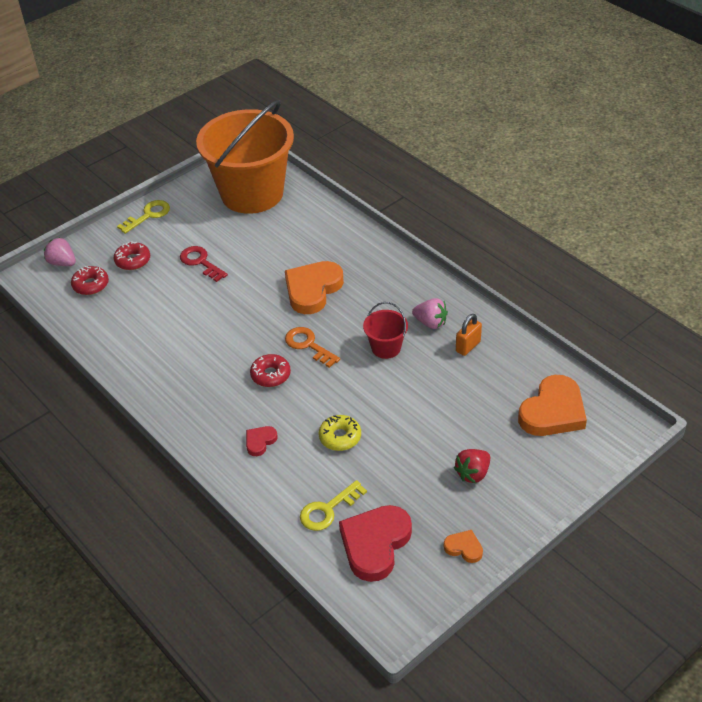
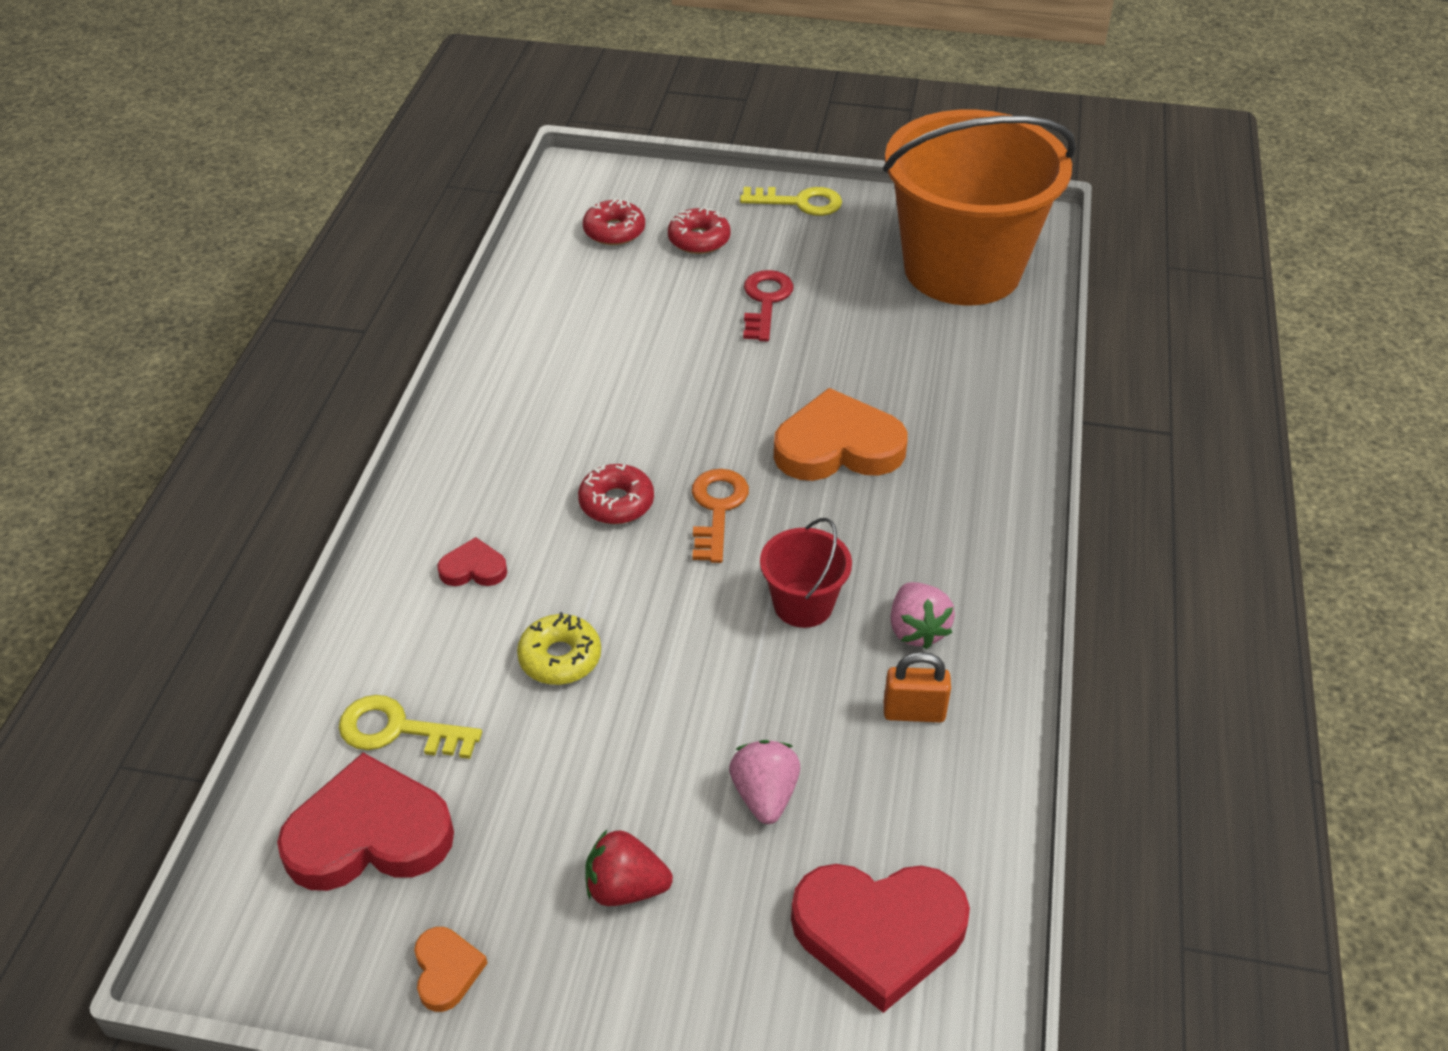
camera: 50 degrees right, 0 degrees up
pink strawberry [44,237,76,266] -> pink strawberry moved to [729,740,800,824]
orange heart [518,375,587,436] -> red heart [791,864,970,1013]

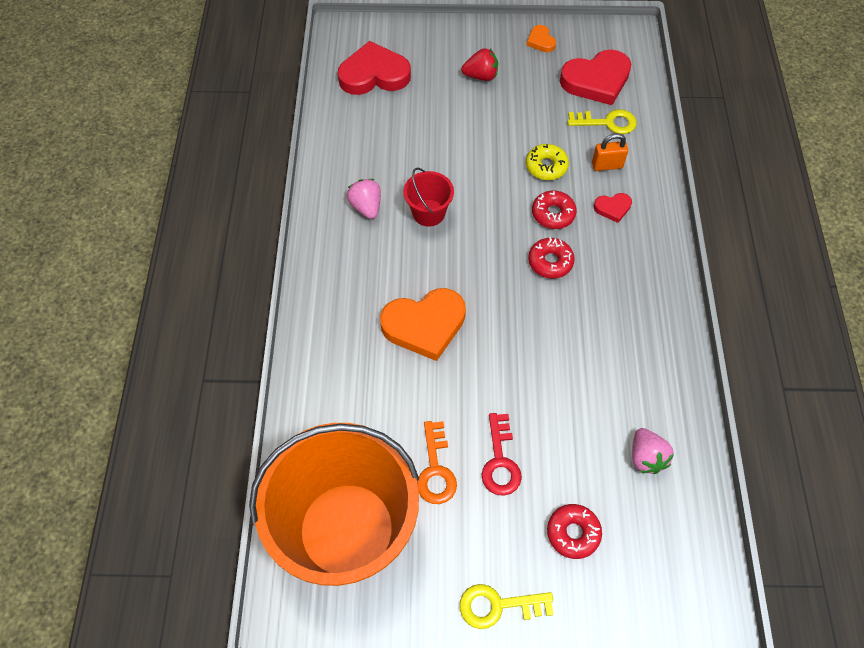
camera: 170 degrees right, 15 degrees up
red donut [583,198,645,245] -> red donut moved to [532,191,577,229]
orange key [692,469,749,563] -> orange key moved to [417,421,457,504]
pink strawberry [729,740,800,824] -> pink strawberry moved to [632,428,674,474]
orange padlock [884,652,951,722] -> orange padlock moved to [592,133,628,171]

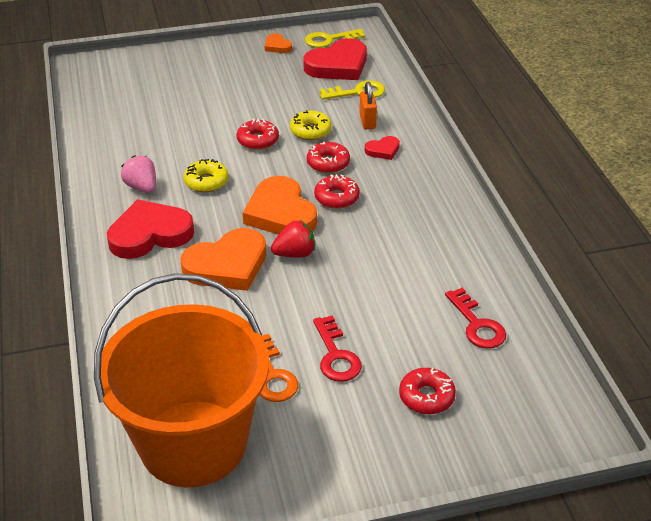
camera: 15 degrees left, 20 degrees down
red heart [338,41,411,95] -> red heart moved to [107,199,194,259]
red bucket [404,168,454,227] -> yellow donut [184,159,228,192]
yellow key [460,584,554,629] -> yellow key moved to [305,29,365,48]
red strawberry [461,48,498,81] -> red strawberry moved to [271,220,315,257]
orange padlock [592,133,628,171] -> orange padlock turned 75 degrees counterclockwise [359,82,377,129]
pink strawberry [632,428,674,474] -> red key [445,288,506,349]
none -> red donut [237,119,279,150]
none -> orange heart [243,176,317,235]

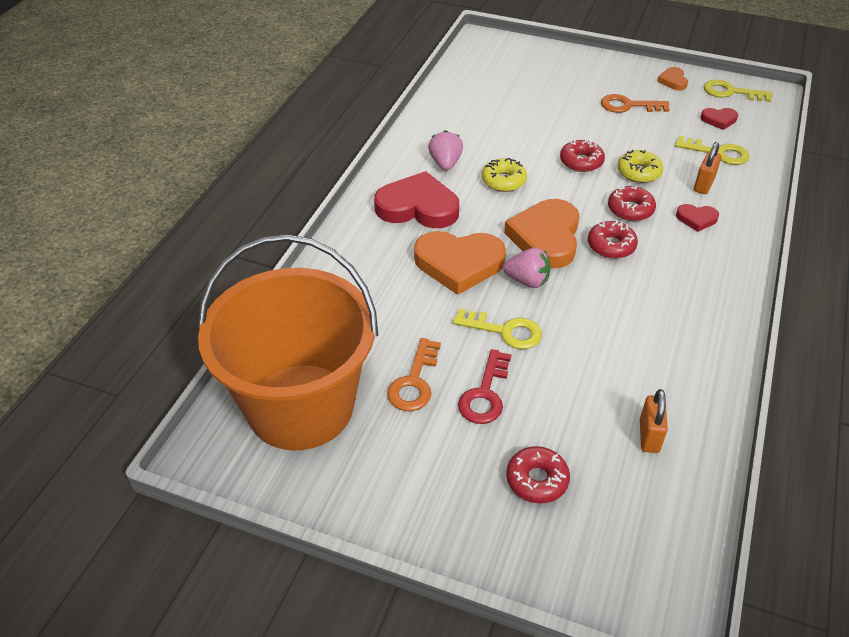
camera: 35 degrees right, 5 degrees up
red strawberry [271,220,315,257] -> pink strawberry [503,247,550,288]
red heart [303,38,367,80] -> red heart [701,108,738,130], size x0.47
red key [445,288,506,349] -> orange padlock [640,389,668,453]
none -> yellow key [453,308,542,349]
none -> orange key [601,94,670,113]

